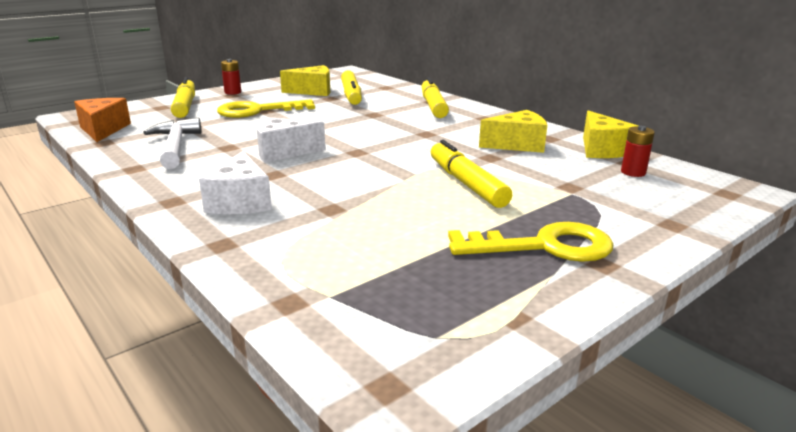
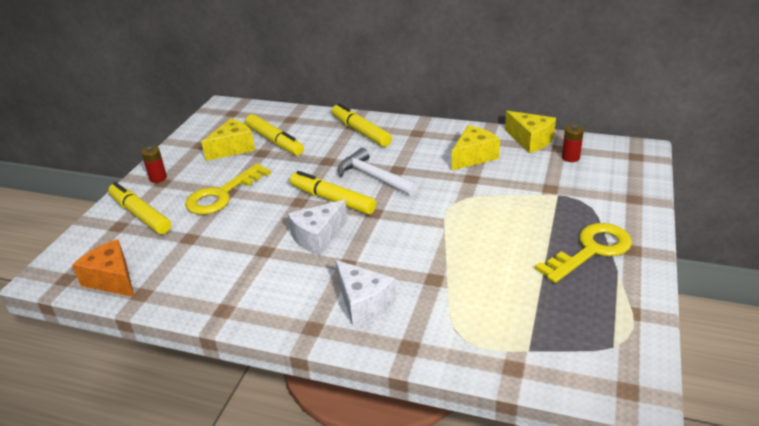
camera: 30 degrees left, 10 degrees up
white hammer [143,118,201,169] -> white hammer moved to [338,148,418,196]
yellow marker [431,140,512,208] -> yellow marker moved to [290,171,376,215]

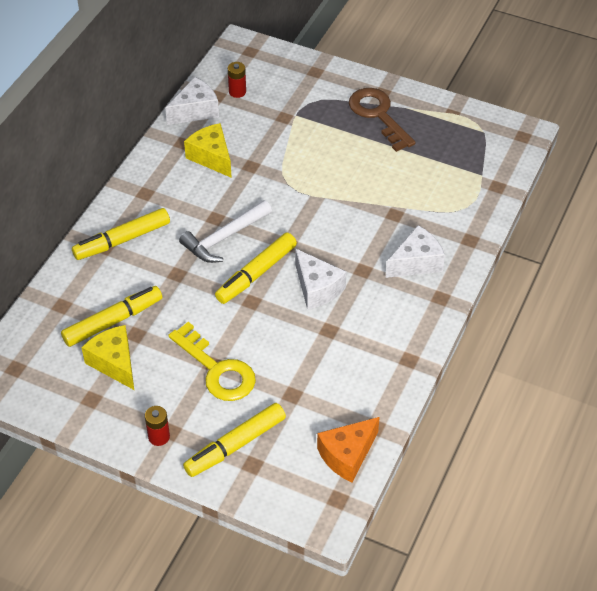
camera: 85 degrees left, 15 degrees up
yellow cheese [505,111,556,153] -> white cheese [165,77,219,125]
yellow key [535,223,632,283] -> brown key [349,88,416,152]

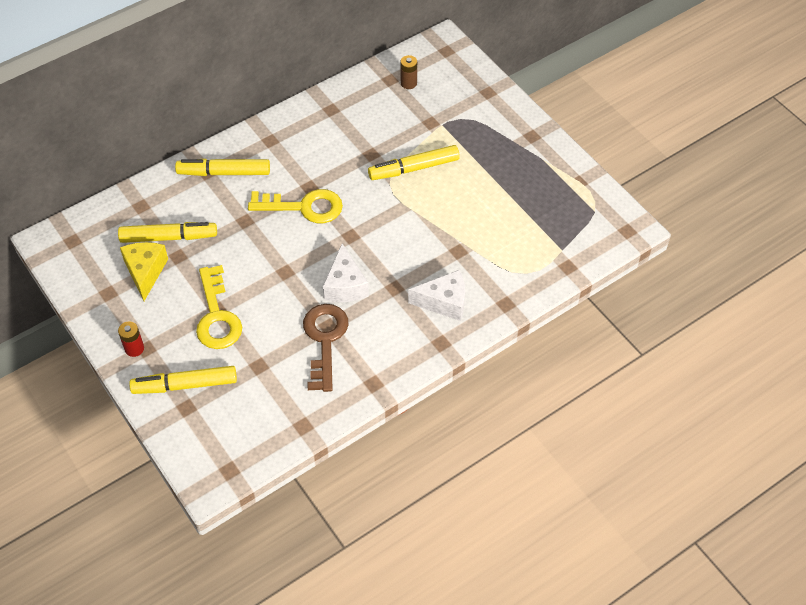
camera: 30 degrees right, 5 degrees up
white cheese [165,77,219,125] -> none
white hammer [179,200,272,263] -> yellow key [248,189,343,223]
yellow cheese [184,123,232,178] -> none
yellow marker [215,233,297,304] -> yellow marker moved to [368,145,460,180]
red battery [228,62,246,98] -> brown battery [400,55,417,89]
orange cheese [317,417,380,482] -> none
brown key [349,88,416,152] -> brown key moved to [303,304,348,392]

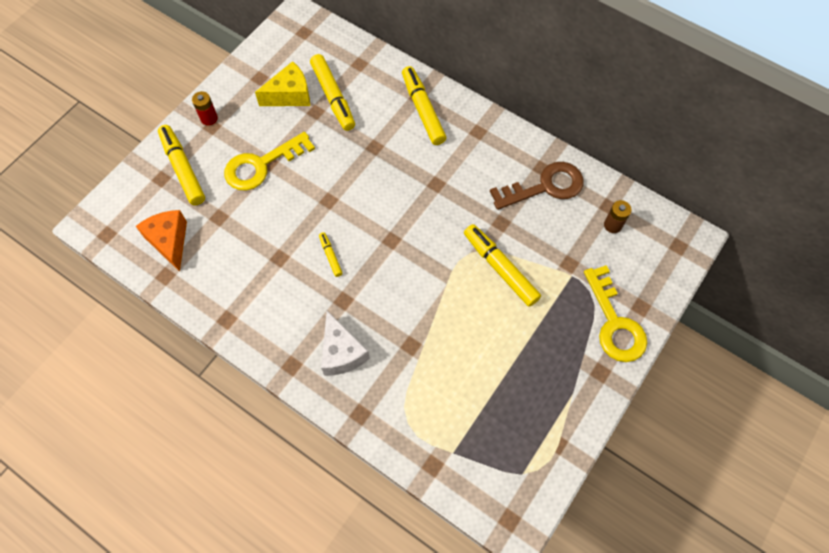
camera: 70 degrees right, 10 degrees up
yellow key [248,189,343,223] -> yellow key moved to [584,265,647,362]
brown key [303,304,348,392] -> brown key moved to [490,162,584,210]
white cheese [323,243,369,302] -> yellow marker [319,232,343,277]
none -> orange cheese [136,210,187,272]

